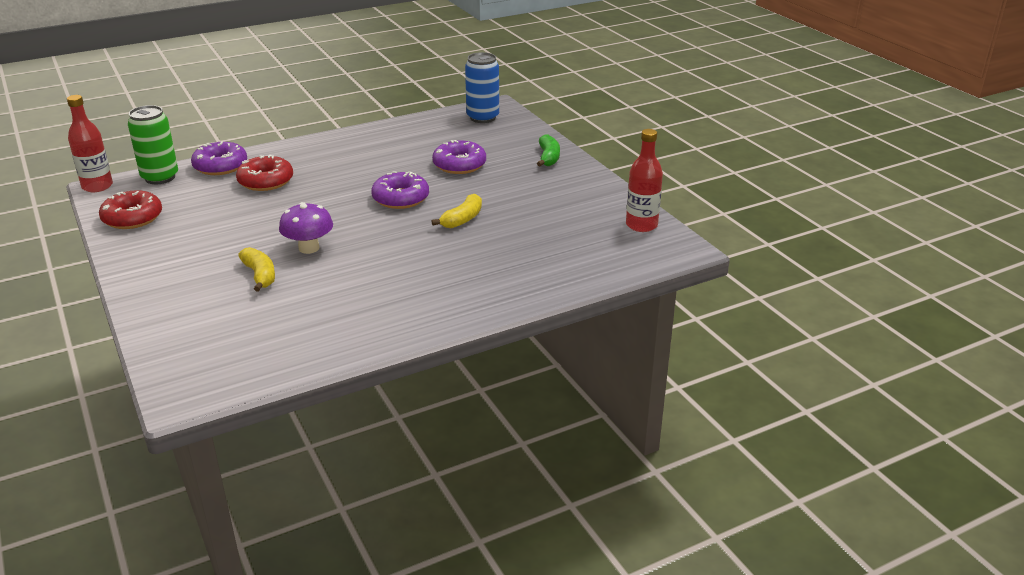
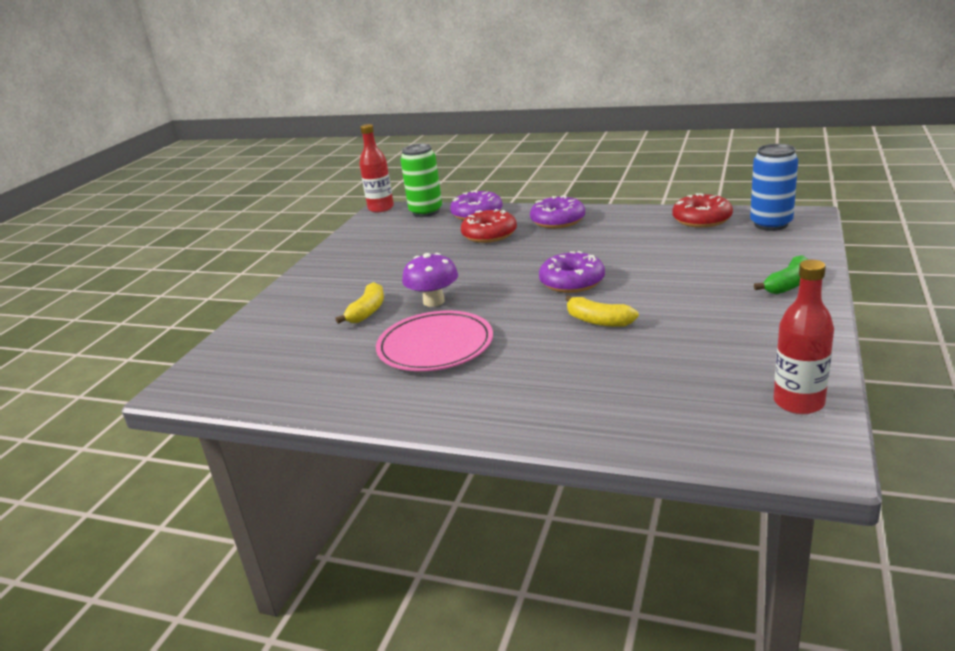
camera: 50 degrees right, 5 degrees down
red donut [99,190,162,229] -> red donut moved to [672,193,733,228]
purple donut [432,140,486,174] -> purple donut moved to [530,195,585,228]
yellow banana [432,194,482,228] -> yellow banana turned 45 degrees clockwise [565,295,639,327]
none -> pink plate [376,311,493,371]

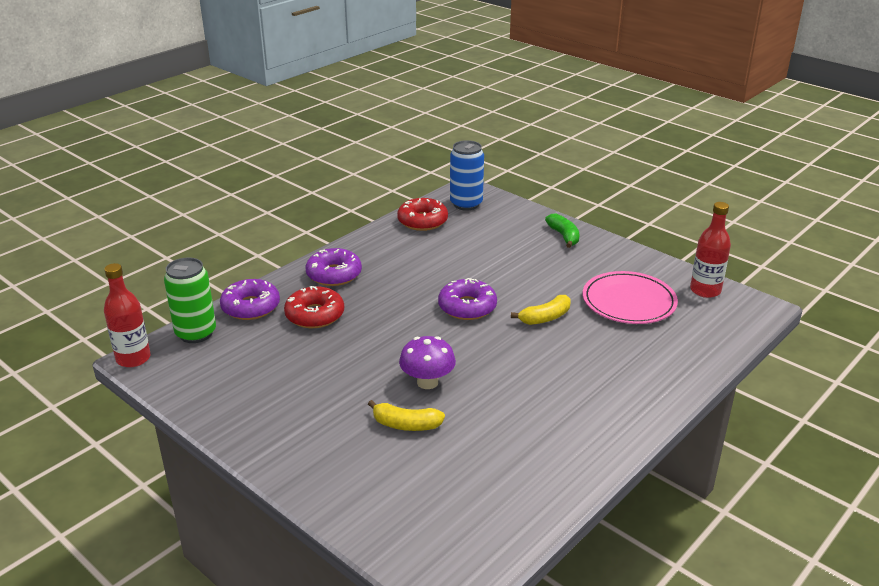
camera: 70 degrees left, 5 degrees up
yellow banana [336,282,384,324] -> yellow banana turned 150 degrees clockwise [368,400,445,431]
pink plate [376,311,493,371] -> pink plate moved to [583,271,678,324]

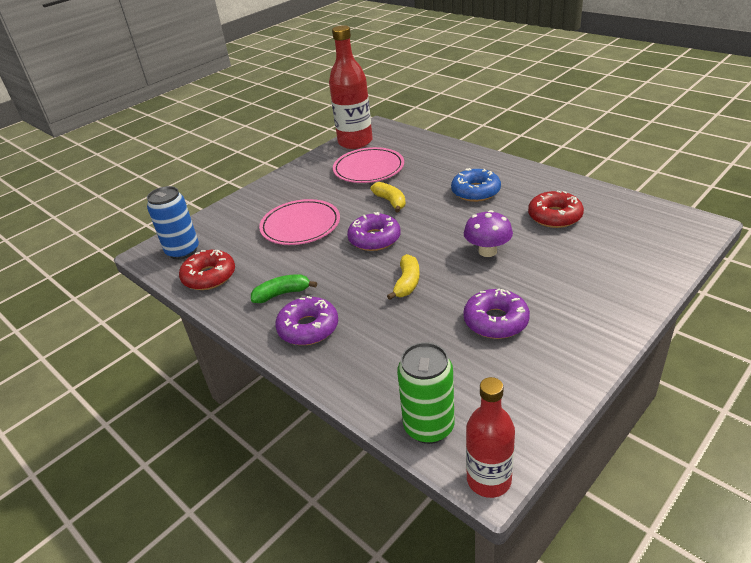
camera: 85 degrees left, 5 degrees up
purple donut [220,279,280,320] -> purple donut moved to [463,288,530,339]
red donut [284,286,344,328] -> red donut moved to [528,191,584,228]
yellow banana [368,400,445,431] -> yellow banana moved to [387,254,420,300]
green banana [545,213,579,248] -> green banana moved to [251,274,317,303]
red bottle [690,202,731,298] -> red bottle [329,25,373,149], size x1.59
none -> pink plate [259,199,340,245]
none -> blue donut [451,168,501,202]

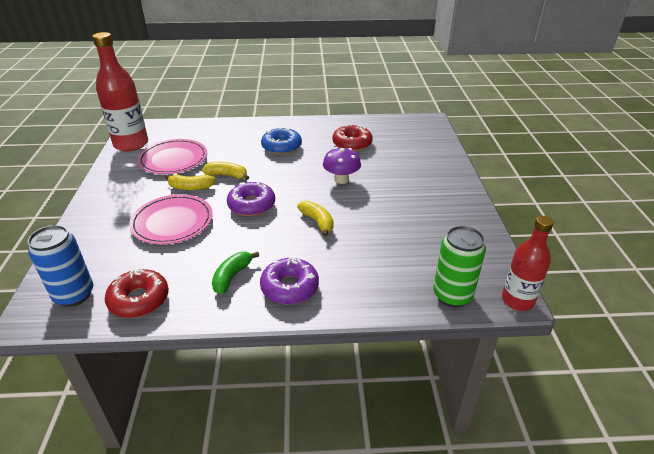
camera: 50 degrees left, 0 degrees up
purple donut [463,288,530,339] -> none
none -> yellow banana [165,174,216,190]

